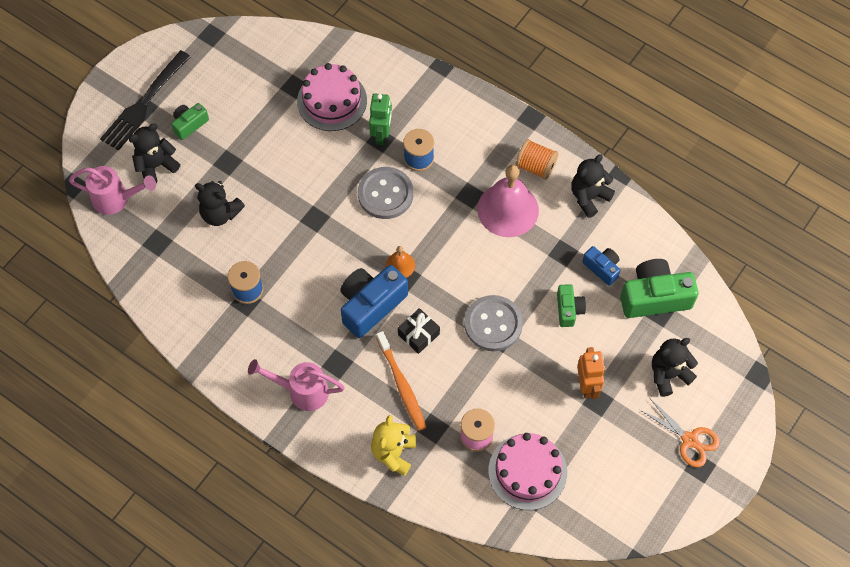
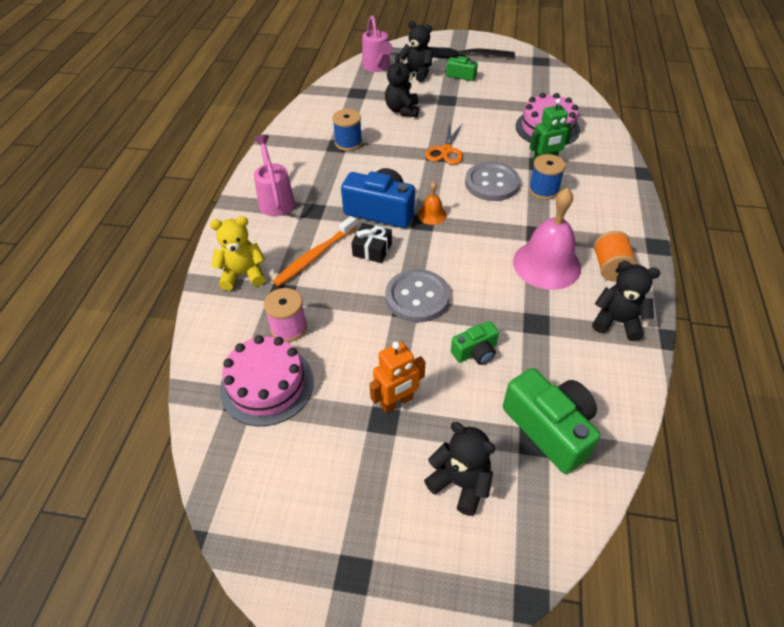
camera: 65 degrees right, 15 degrees down
blue camera [582,246,620,286] -> none
orange scissors [640,398,720,467] -> orange scissors moved to [426,122,463,165]

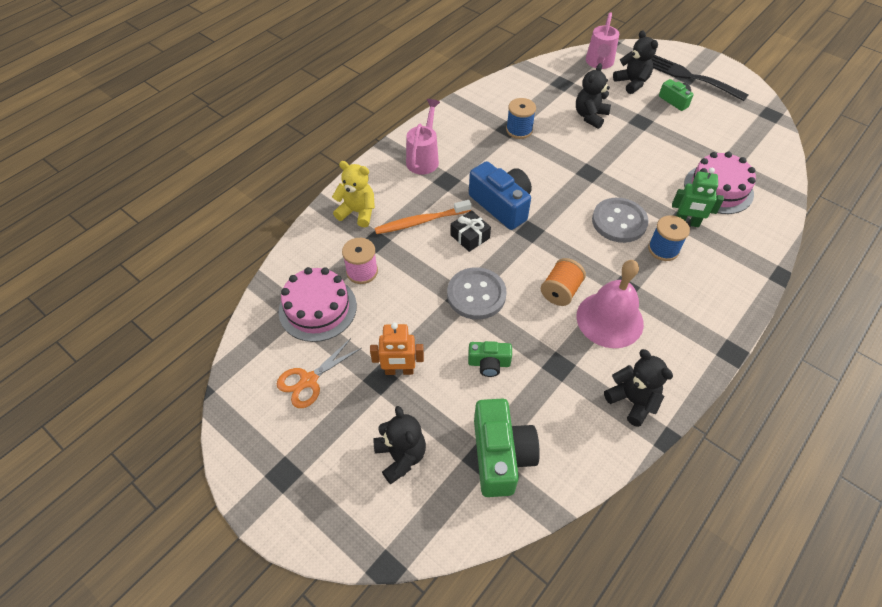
camera: 30 degrees right, 5 degrees up
orange bell [418,182,447,225] -> none
orange scissors [426,122,463,165] -> orange scissors moved to [277,338,362,408]
orange spool [594,231,638,281] -> orange spool moved to [541,258,586,306]

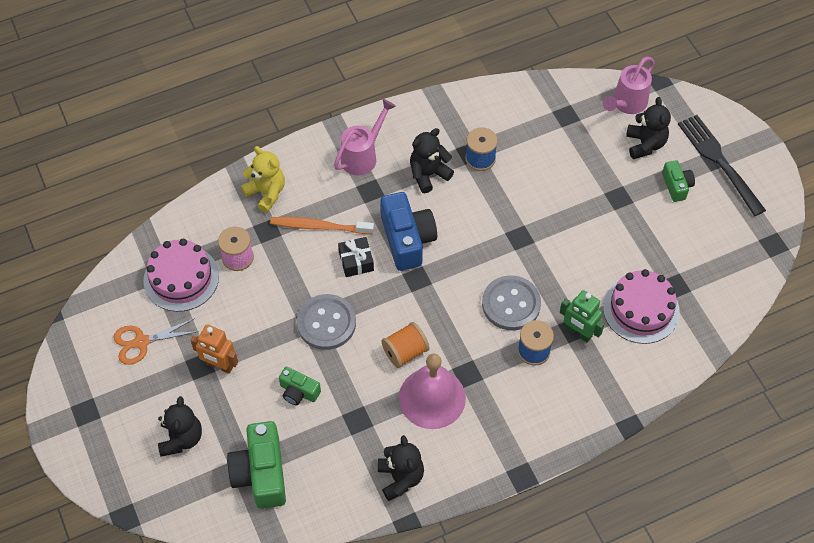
camera: 25 degrees right, 5 degrees up
green camera [474,398,540,497] -> green camera turned 150 degrees clockwise [227,421,286,509]
black teddy bear [576,63,611,129] -> black teddy bear moved to [410,128,454,193]

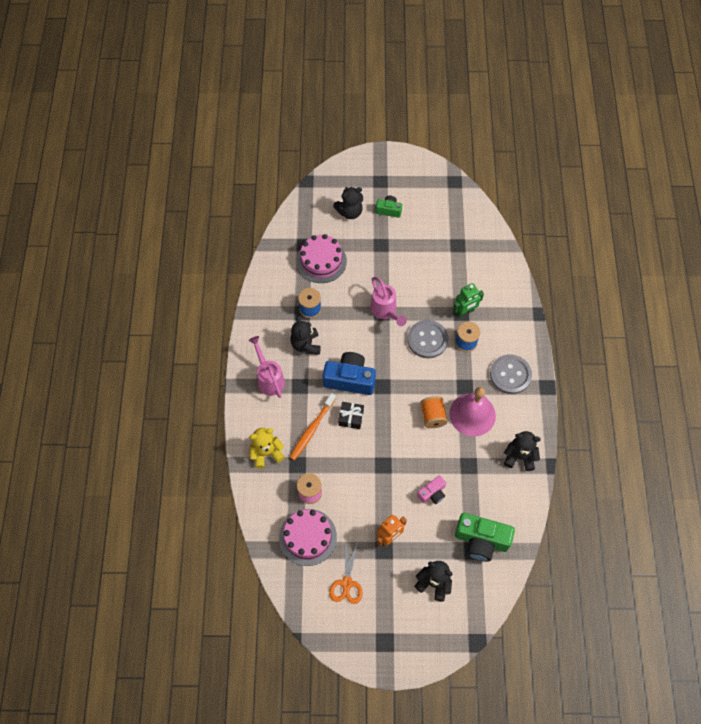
camera: 65 degrees left, 5 degrees up
green camera [279,367,321,406] -> pink camera [417,475,446,504]
grey button [297,294,356,350] -> grey button moved to [490,354,532,394]
pink watering can [602,57,654,114] -> pink watering can moved to [370,277,407,326]
pink cake [603,269,680,344] -> pink cake moved to [296,234,347,283]
black teddy bear [626,97,671,159] -> black teddy bear turned 135 degrees clockwise [333,187,363,219]
black fork [678,115,766,216] -> none

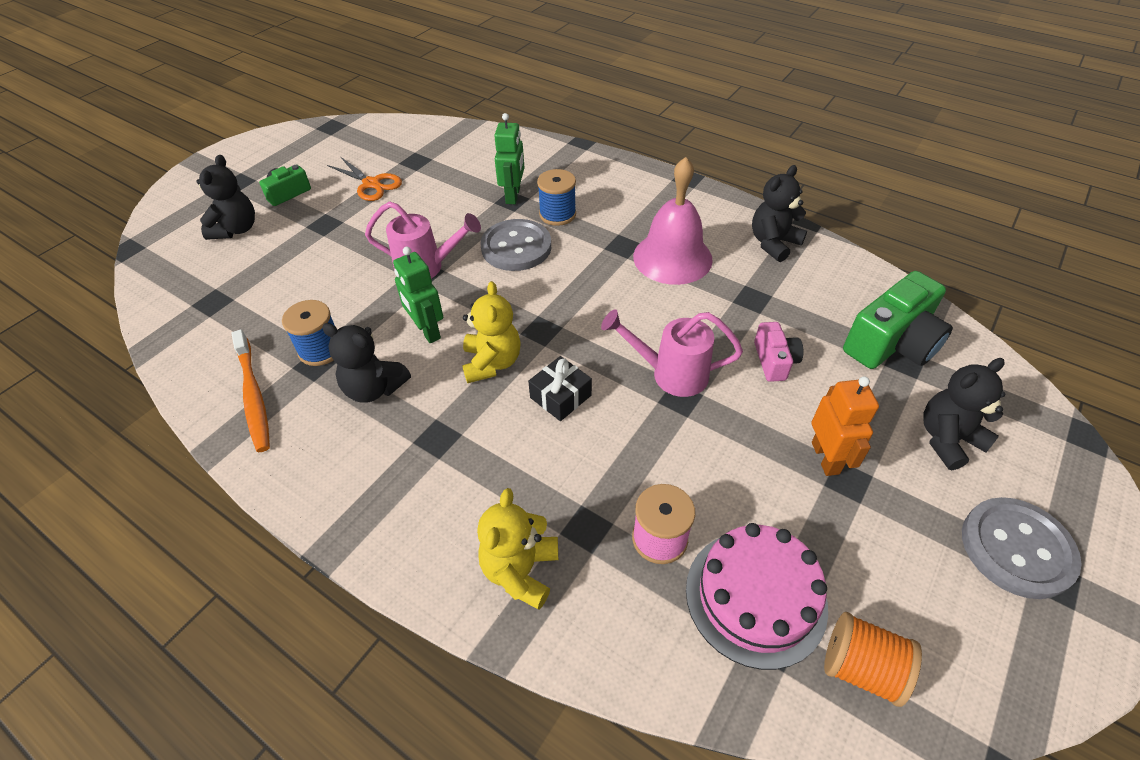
camera: 55 degrees left, 15 degrees down
pink watering can [249,336,285,398] -> pink watering can moved to [601,309,743,397]
orange toothbrush [290,393,336,460] -> orange toothbrush moved to [231,330,270,452]
pink cake [296,234,347,283] -> none
blue camera [323,352,376,395] -> yellow teddy bear [462,281,521,383]
orange scissors [329,541,363,604] -> orange scissors moved to [327,157,402,201]
orange spool [420,396,448,428] -> orange spool moved to [824,612,922,707]
grey button [490,354,532,394] -> grey button moved to [962,497,1082,599]
none -> green robot [393,247,443,343]

